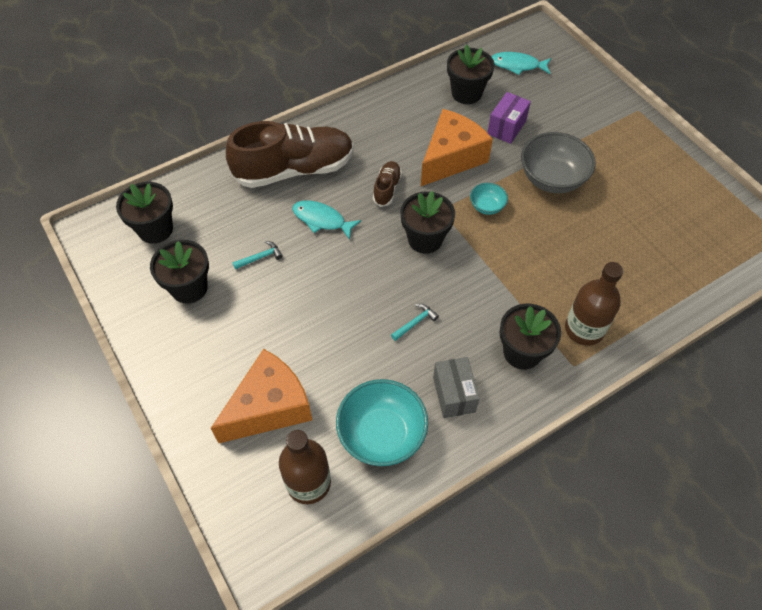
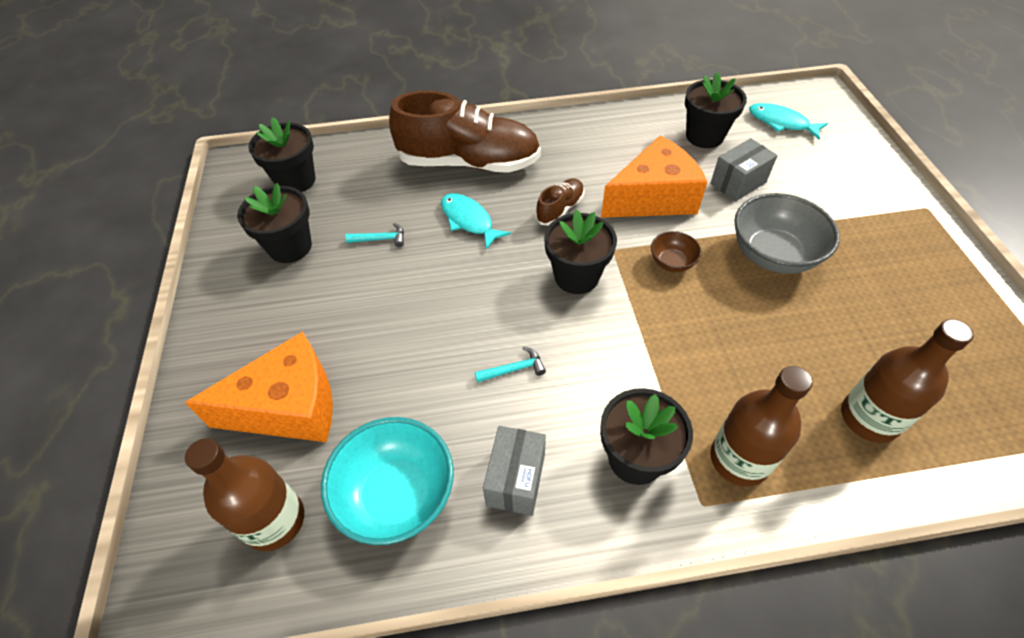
camera: 25 degrees right, 5 degrees down
turquoise bowl [470,183,508,215] -> brown bowl [651,231,702,272]
purple box [487,92,531,144] -> grey box [710,138,778,202]
none -> brown bottle [841,319,974,443]

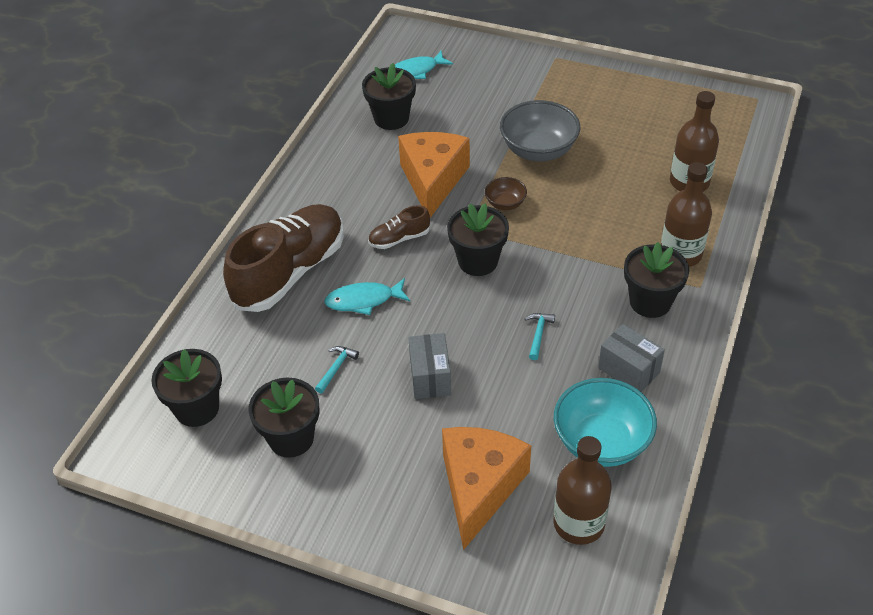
camera: 60 degrees left, 5 degrees down
brown shoe [536,178,584,226] -> brown shoe turned 90 degrees counterclockwise [368,205,430,249]
grey box [710,138,778,202] -> grey box moved to [408,333,451,399]

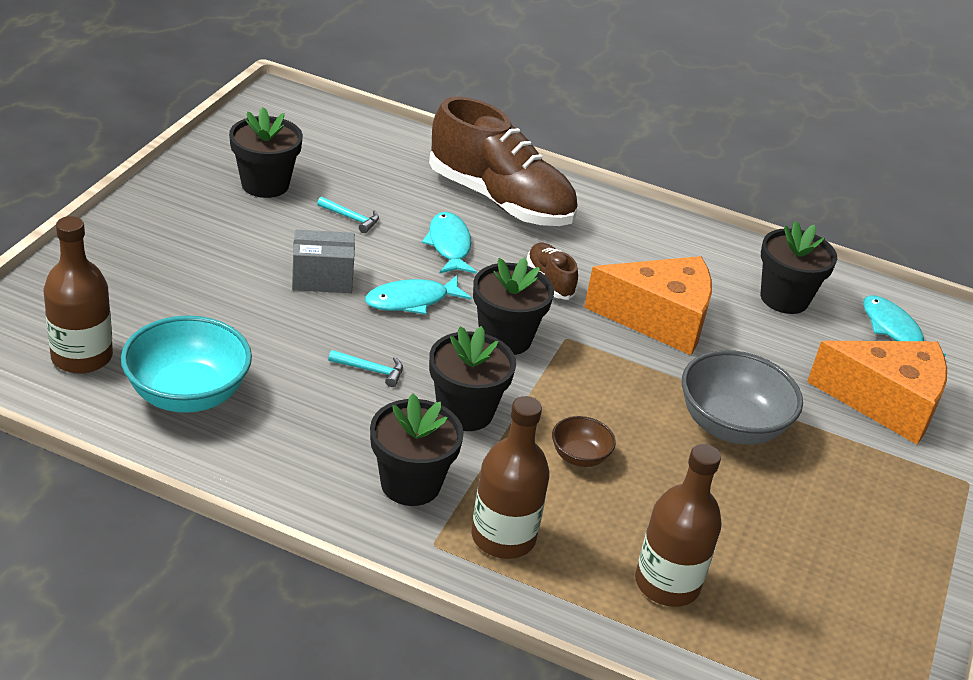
camera: 85 degrees right, 10 degrees down
black flower pot [151,349,222,427] -> black flower pot moved to [429,326,516,431]
orange cheese [442,427,531,550] -> orange cheese moved to [807,341,947,444]
brown bowl [485,177,527,210] -> brown bowl moved to [552,416,616,467]
grey box [598,324,665,392] -> none
none -> turquoise fish [365,275,471,314]

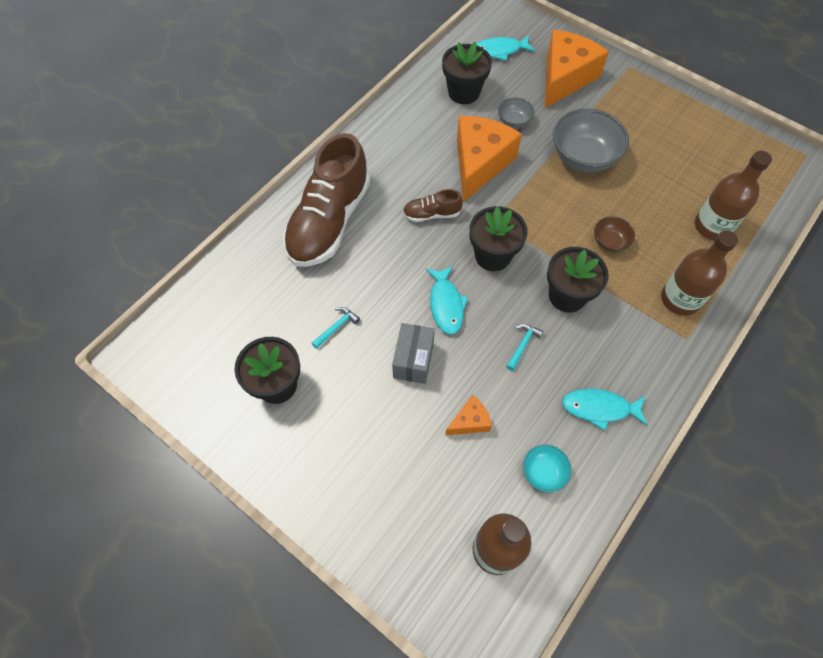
camera: 70 degrees left, 25 degrees up
turquoise bowl [121,316,252,413] -> turquoise bowl [523,444,572,492], size x0.51
black flower pot [370,394,464,506] -> none
turquoise fish [422,212,477,274] -> turquoise fish moved to [562,389,647,431]
brown shoe [429,97,578,226] -> brown shoe turned 150 degrees clockwise [283,133,370,267]
none -> orange cheese [445,395,492,435]
none -> grey bowl [498,98,534,128]

